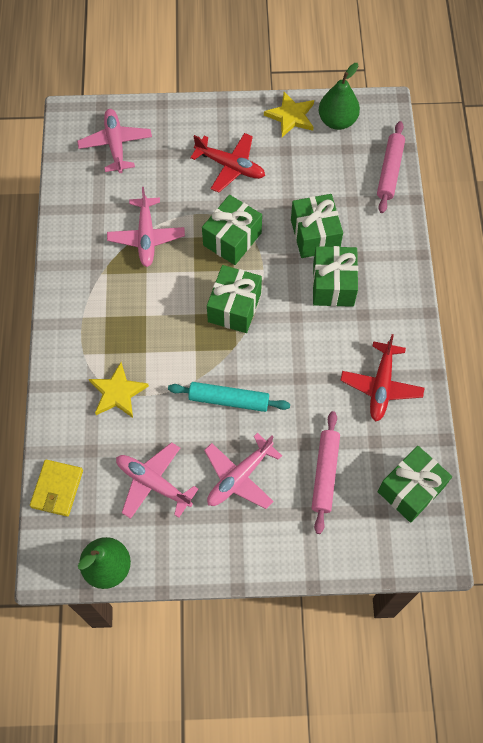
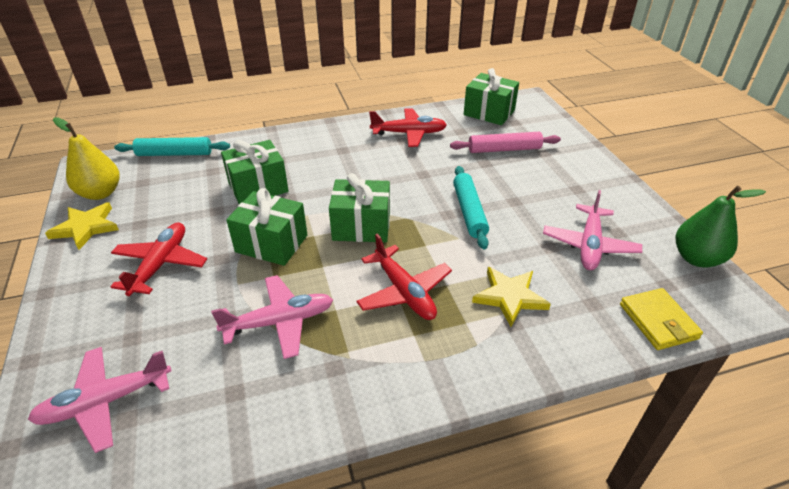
camera: 105 degrees left, 25 degrees down
yellow wallet [30,460,83,516] -> yellow wallet turned 75 degrees clockwise [620,288,703,350]
pink plane [204,433,282,509] -> none
green gift [313,246,358,307] -> none
green pear [319,63,360,130] -> yellow pear [53,117,120,200]
pink rolling pin [377,121,405,213] -> turquoise rolling pin [114,137,230,156]
none -> red plane [356,234,452,320]

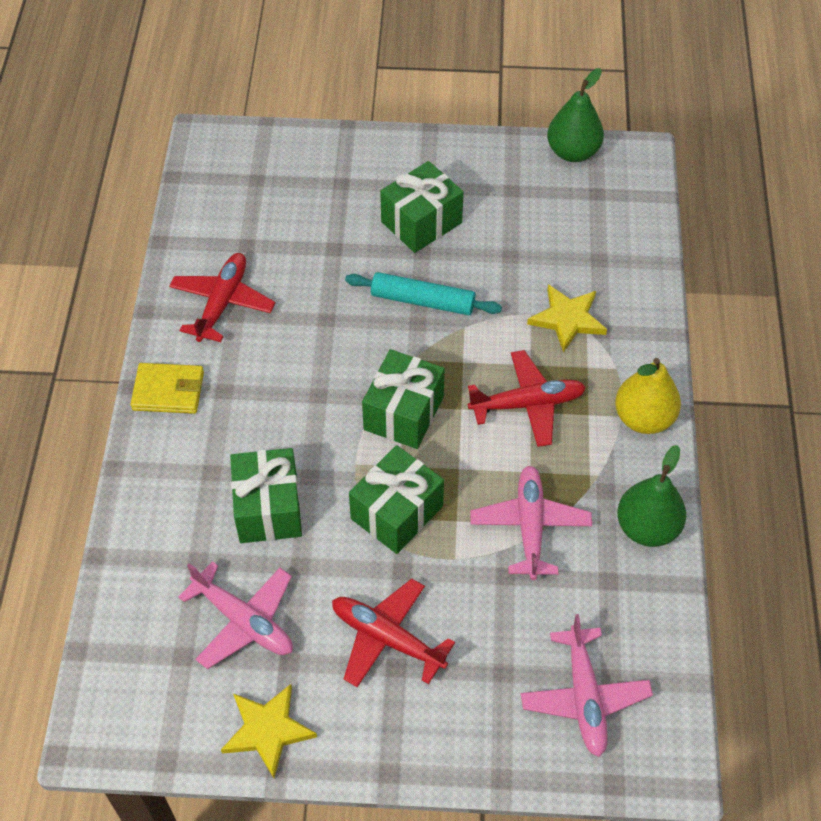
camera: 70 degrees left, 15 degrees up
yellow pear [53,117,120,200] -> yellow pear moved to [615,358,681,434]
turquoise rolling pin [114,137,230,156] -> none
pink rolling pin [450,132,561,153] -> none
green gift [464,68,519,125] -> green gift moved to [380,161,464,253]
pink plane [543,190,642,270] -> pink plane moved to [178,561,293,669]
yellow wallet [620,288,703,350] -> yellow wallet moved to [130,363,204,414]
none -> green pear [617,445,686,547]

